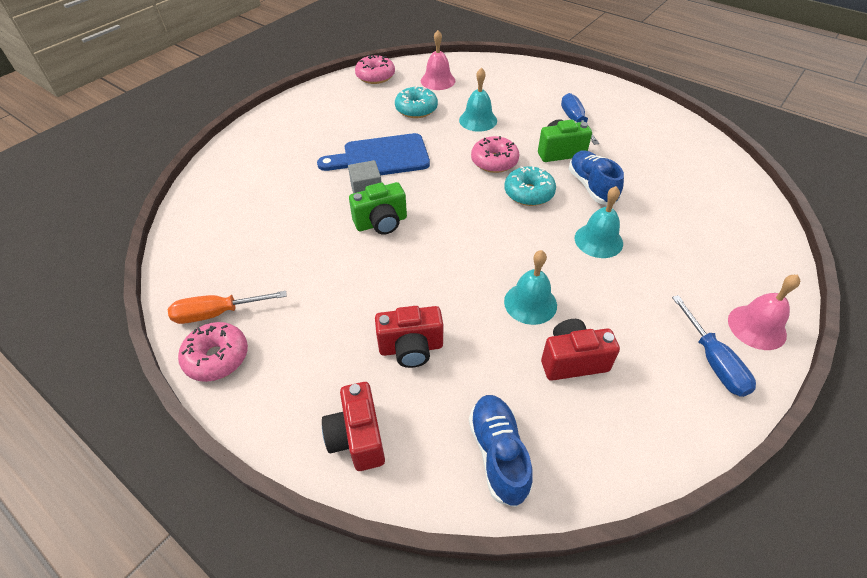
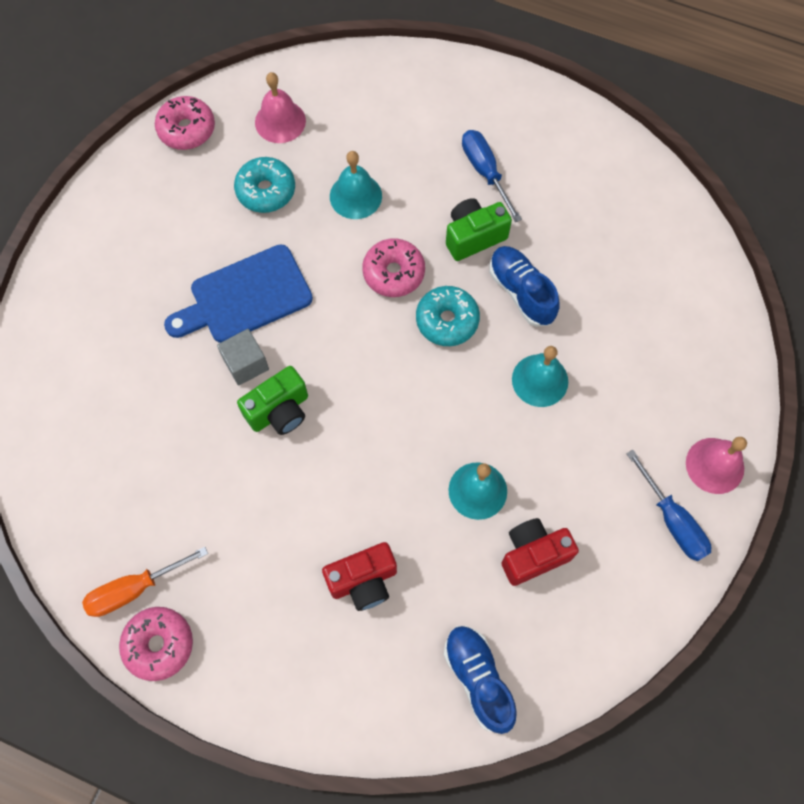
camera: 15 degrees left, 20 degrees up
red camera [322,382,385,471] -> none

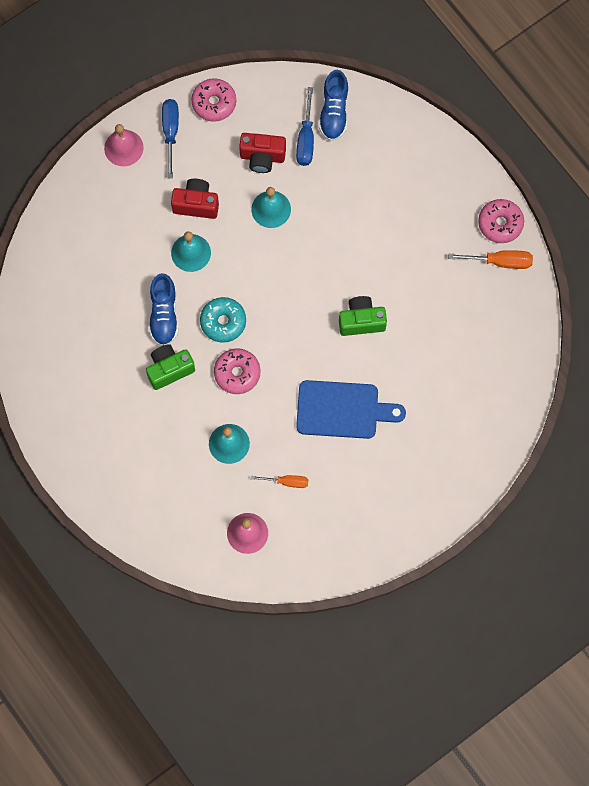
camera: 150 degrees left, 5 degrees up
pink donut [155,96,215,150] -> pink donut moved to [191,78,236,122]
grey cube [217,329,269,386] -> none
turquoise donut [234,157,295,213] -> orange screwdriver [251,475,308,488]
red camera [322,542,397,611] -> red camera moved to [171,179,219,219]
green camera [446,198,512,261] -> green camera turned 150 degrees clockwise [146,344,195,390]
blue screwdriver [462,130,522,222] -> blue screwdriver moved to [296,87,314,166]

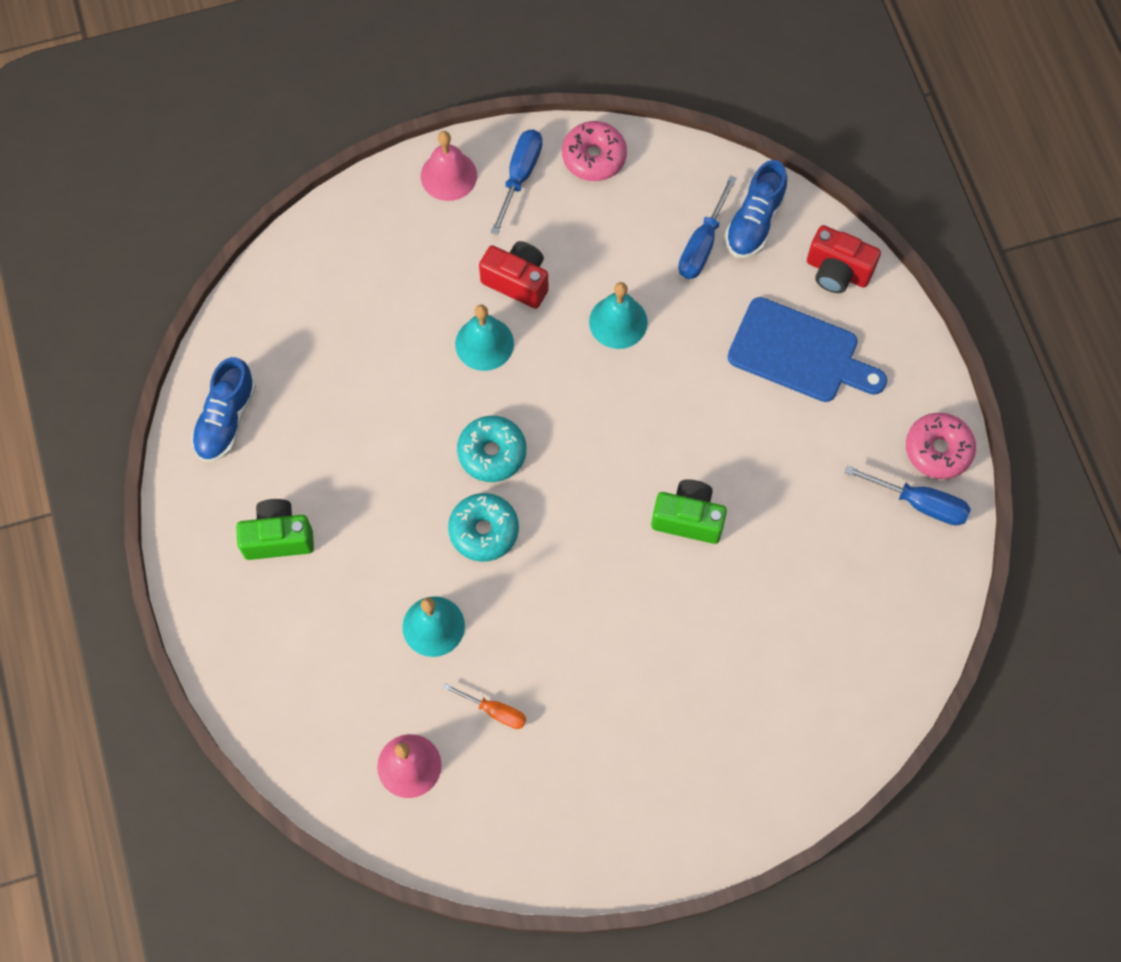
camera: 20 degrees right, 5 degrees down
green camera [146,344,195,390] -> green camera moved to [236,499,314,560]
blue shoe [149,273,178,346] -> blue shoe moved to [191,357,256,462]
pink donut [214,348,260,394] -> turquoise donut [448,493,519,562]
red camera [239,133,286,173] -> red camera moved to [807,225,881,293]
blue cutting board [296,380,406,439] -> blue cutting board moved to [728,297,887,402]
orange screwdriver [448,250,533,269] -> blue screwdriver [845,465,971,526]

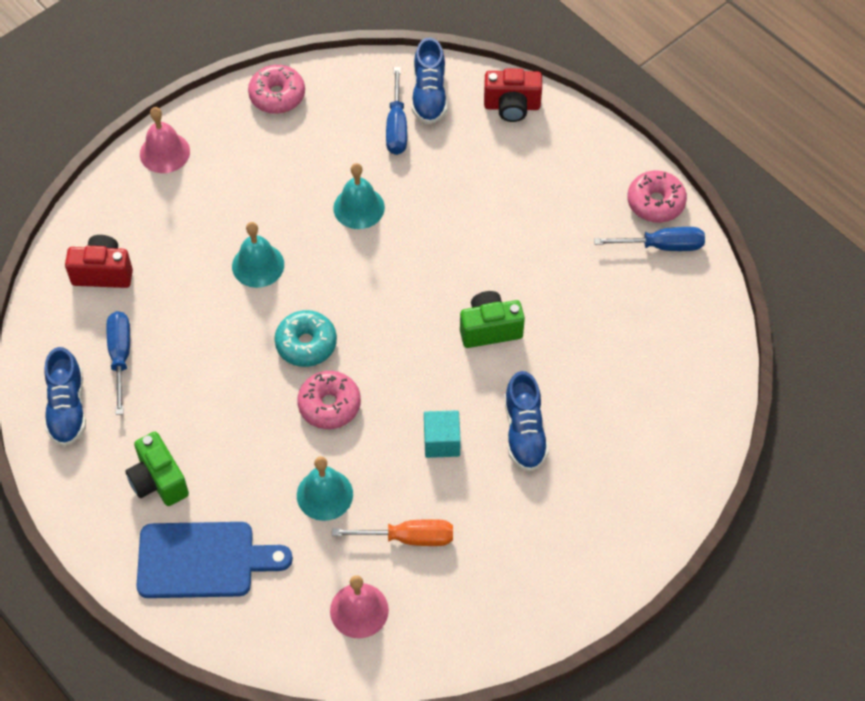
camera: 25 degrees left, 10 degrees down
green camera [236,499,314,560] -> green camera turned 90 degrees counterclockwise [125,432,189,506]
orange screwdriver [443,684,526,729] -> orange screwdriver [332,519,453,546], size x1.51
turquoise donut [448,493,519,562] -> pink donut [297,371,361,429]
red camera [479,241,548,309] -> red camera moved to [65,235,133,288]
blue screwdriver [491,130,543,235] -> blue screwdriver moved to [106,311,130,415]
blue cutting board [728,297,887,402] -> blue cutting board moved to [136,522,293,598]
none -> turquoise cube [424,410,461,458]
none -> blue shoe [504,371,549,472]

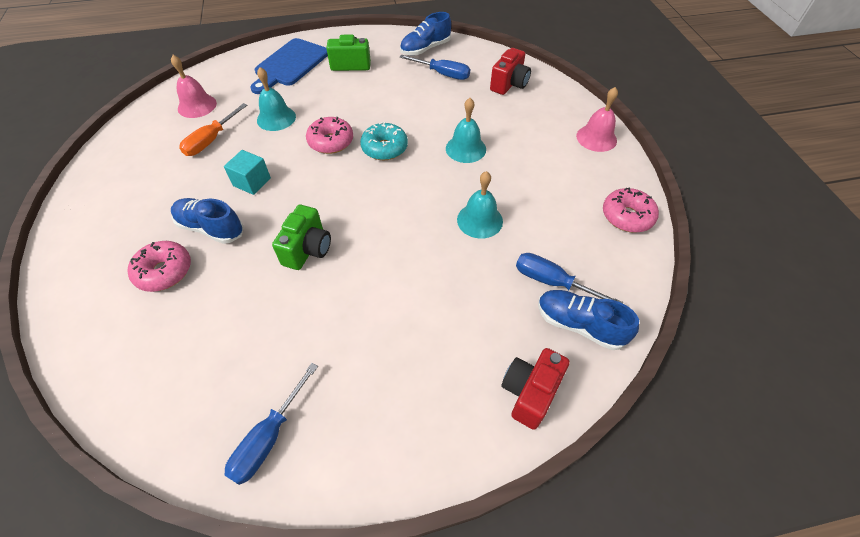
camera: 120 degrees right, 5 degrees down
blue shoe [44,347,86,446] -> blue shoe turned 60 degrees counterclockwise [400,12,451,56]
pink donut [627,170,687,223] -> pink donut moved to [128,241,191,292]

